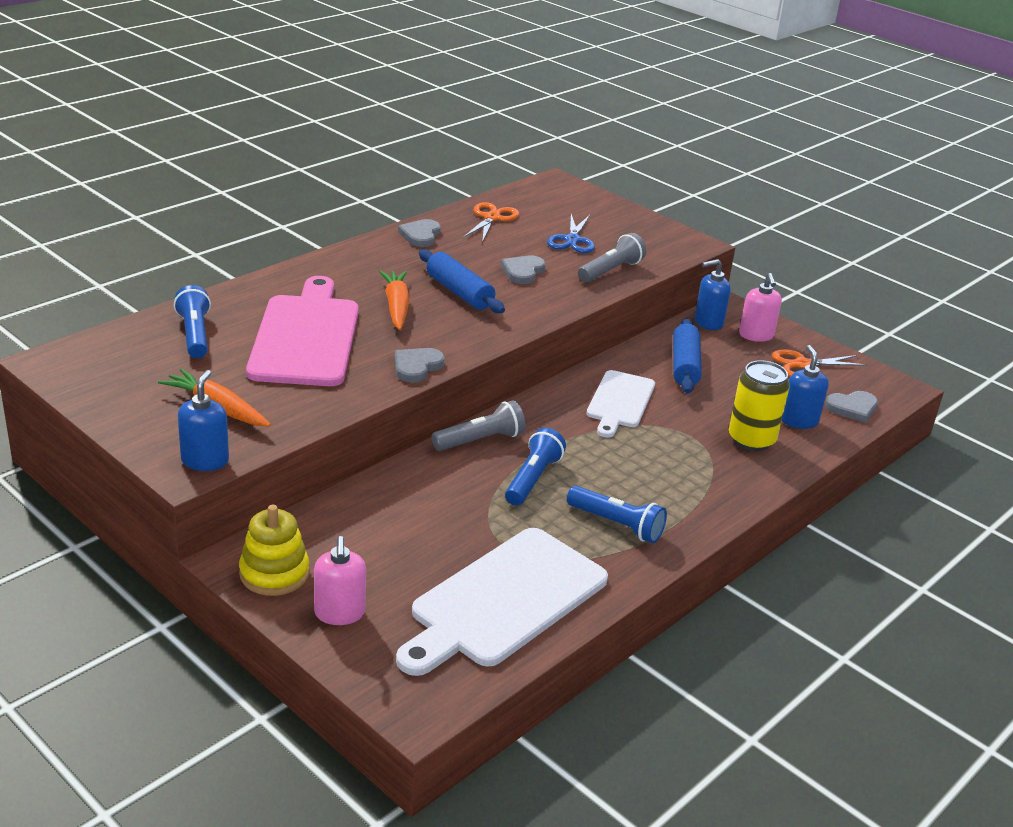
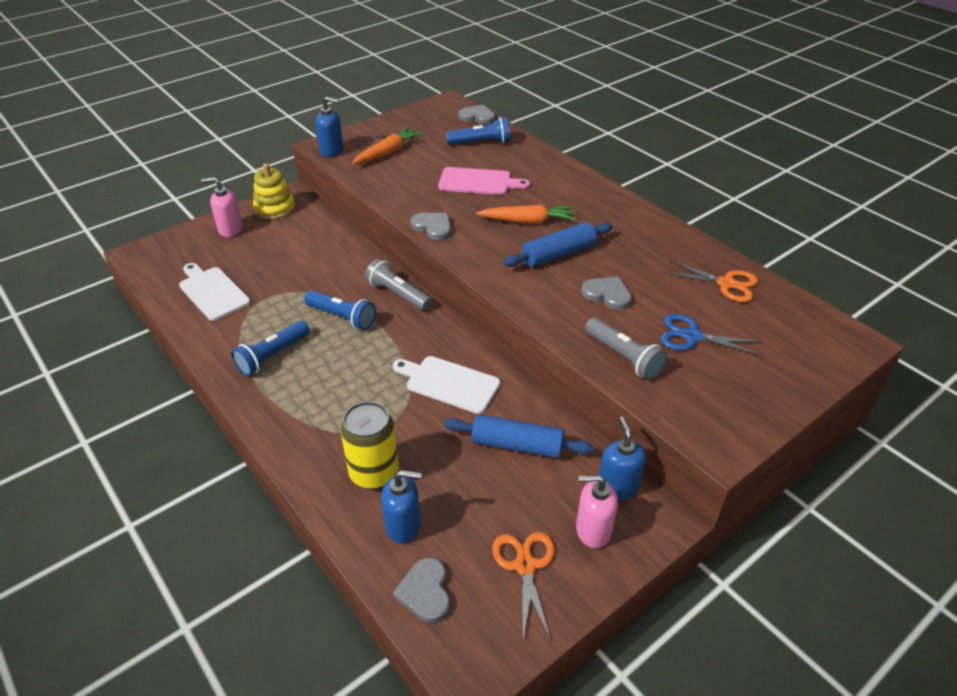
camera: 100 degrees right, 10 degrees up
pink cutting board [246,276,359,386] -> pink cutting board [438,167,530,195], size x0.59
white cutting board [396,528,608,676] -> white cutting board [179,263,250,321], size x0.59
grey heart [398,219,441,247] -> grey heart moved to [458,105,495,125]
grey flashlight [432,400,525,451] -> grey flashlight turned 150 degrees clockwise [365,258,432,311]

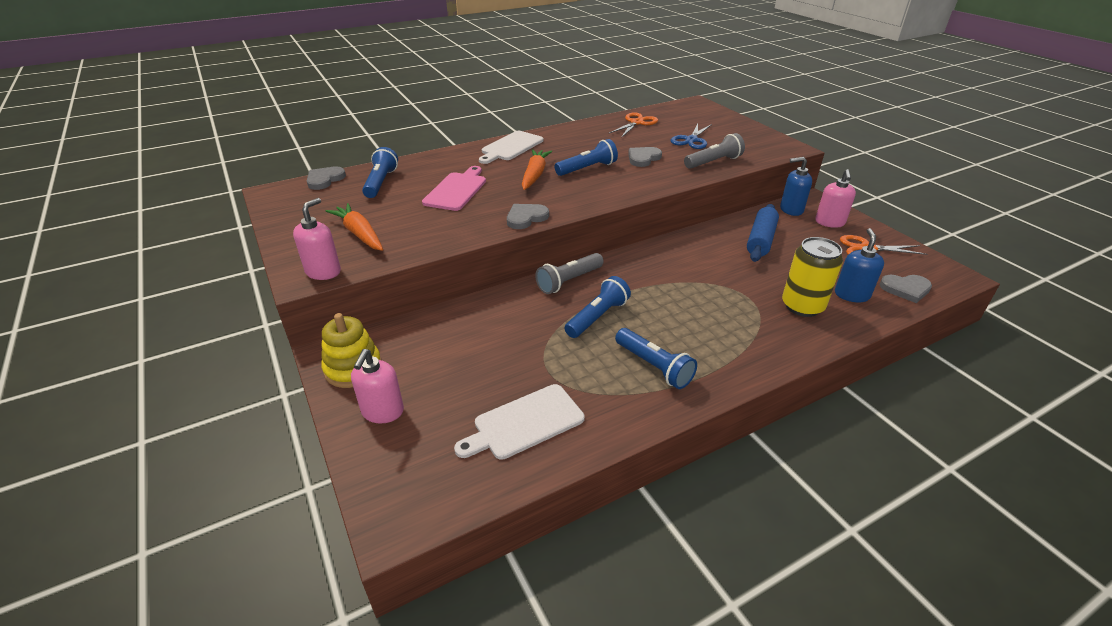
camera: 80 degrees left, 5 degrees down
blue soap dispenser [315,96,344,157] -> pink soap dispenser [293,198,341,280]
white cutting board [393,356,500,414] -> white cutting board moved to [479,131,543,164]
blue rolling pin [504,222,612,267] -> blue flashlight [555,139,618,176]

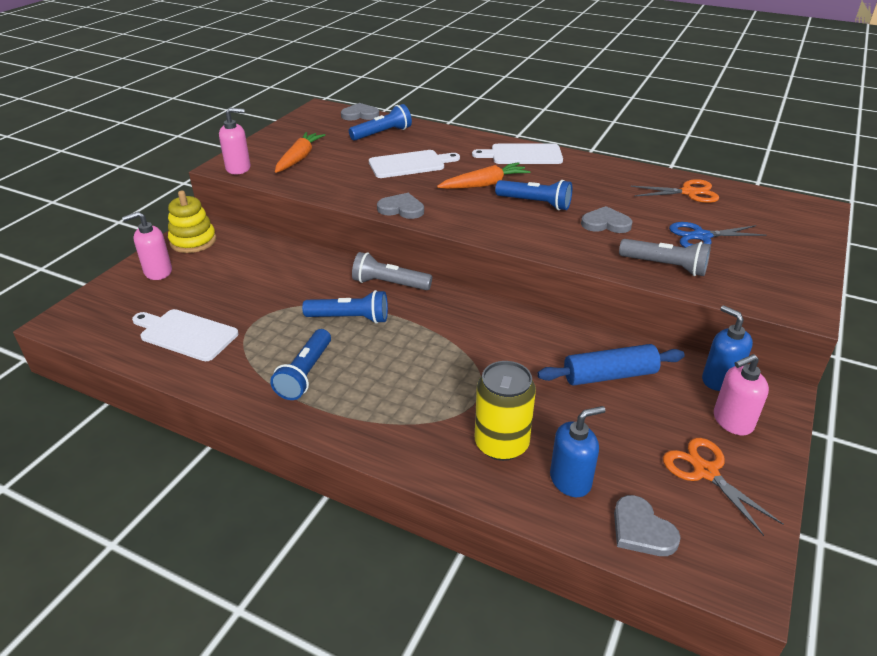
camera: 55 degrees right, 0 degrees up
pink cutting board [422,166,486,211] -> white cutting board [369,150,460,178]

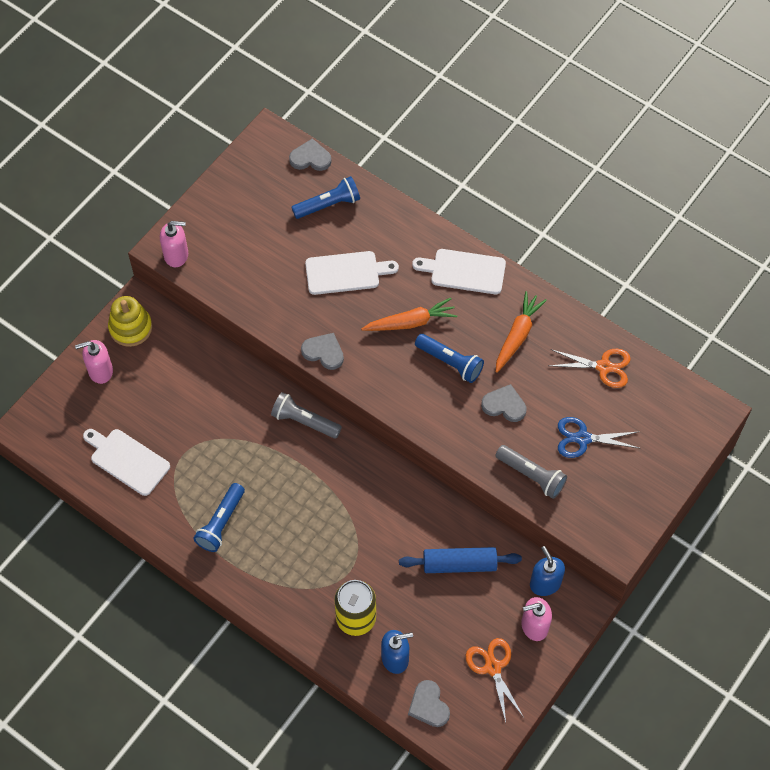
camera: 10 degrees right, 25 degrees up
orange carrot [275,132,325,173] -> orange carrot moved to [496,291,547,373]
blue flashlight [302,290,388,324] -> none

